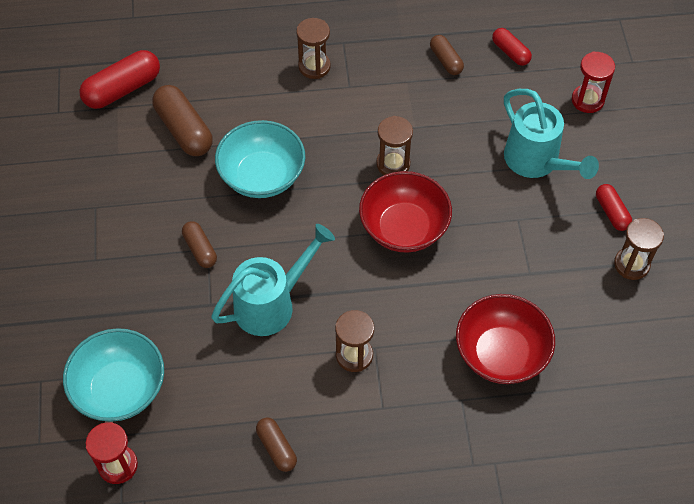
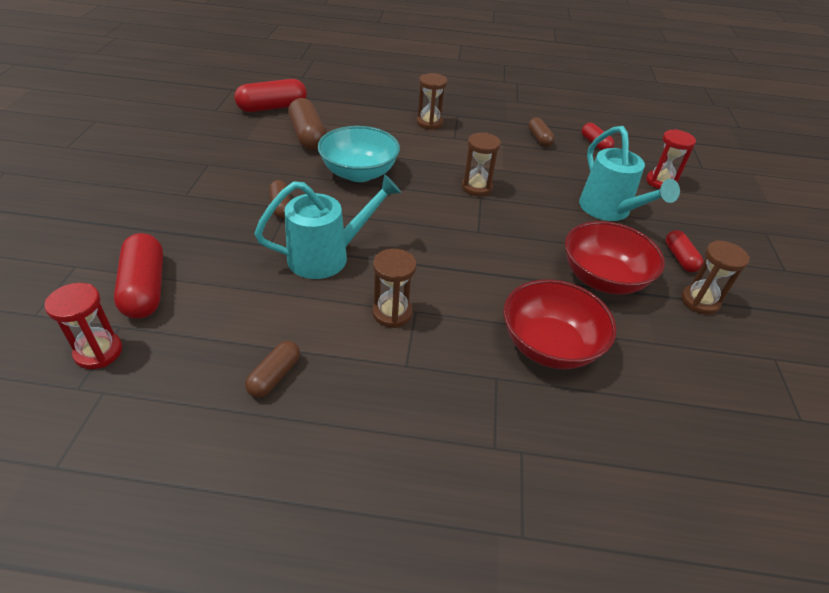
camera: 10 degrees right, 15 degrees down
turquoise bowl [63,328,164,421] -> red capsule [114,233,163,319]
brown capsule [256,418,297,472] -> brown capsule turned 45 degrees clockwise [245,341,300,398]
red bowl [359,171,452,253] -> red bowl moved to [565,221,665,294]

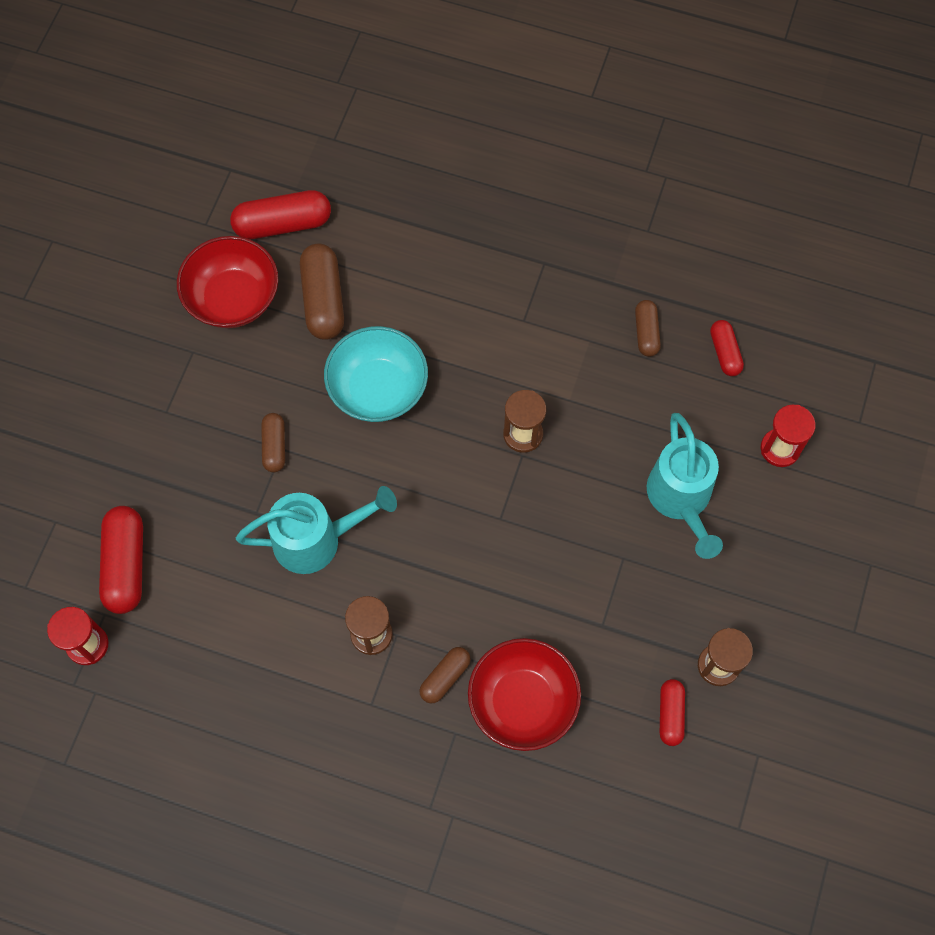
camera: 15 degrees right, 25 degrees up
brown capsule [245,341,300,398] -> brown capsule moved to [419,647,471,703]
brown hourglass [417,73,447,130] -> none
red bowl [565,221,665,294] -> red bowl moved to [177,236,278,328]
red capsule [666,230,703,272] -> red capsule moved to [660,679,685,746]

